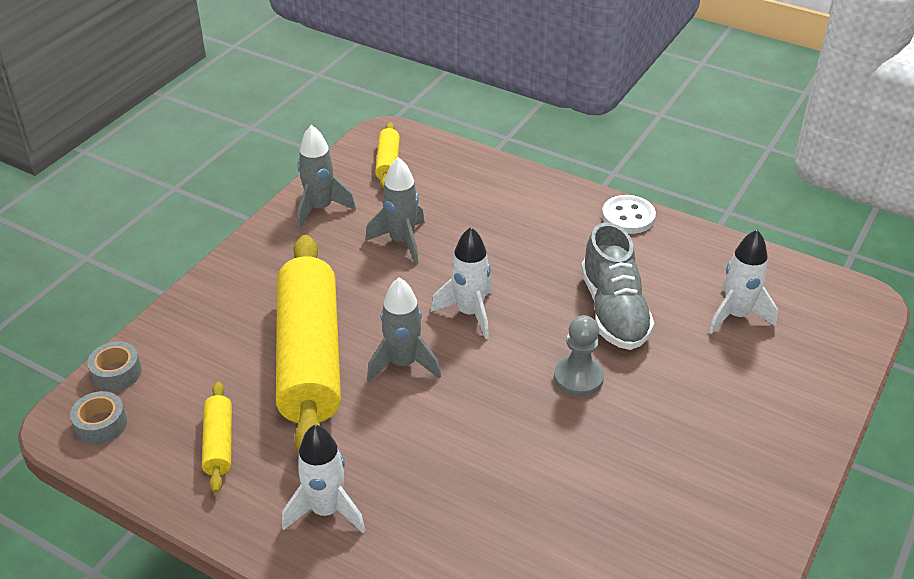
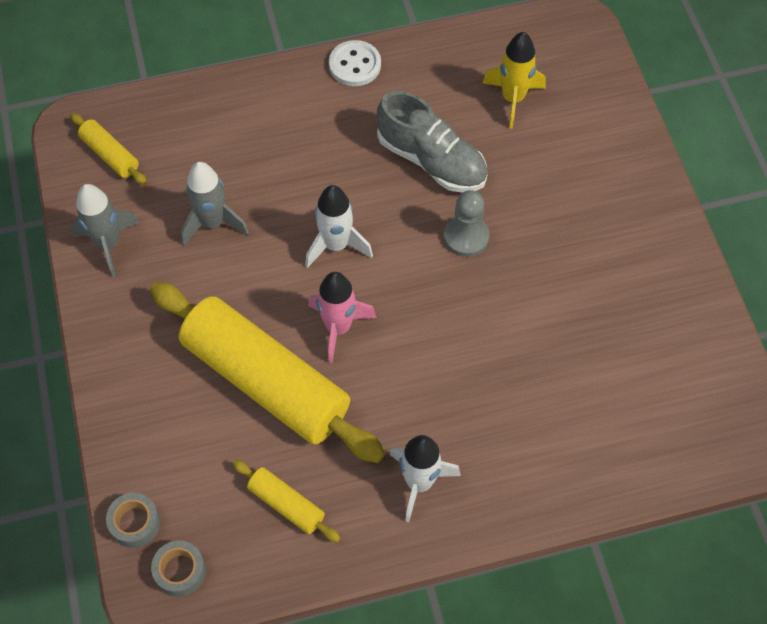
camera: 45 degrees left, 20 degrees up
grey rocket [367,277,441,382] -> pink rocket [308,272,377,364]
white rocket [709,230,778,334] -> yellow rocket [483,32,546,129]

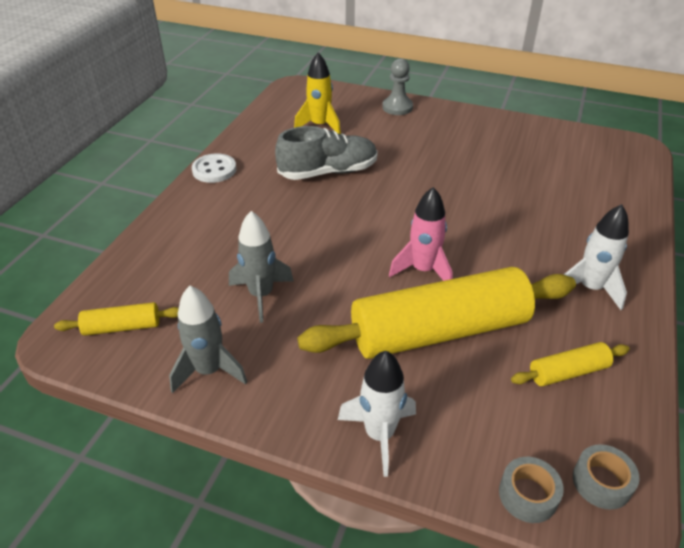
camera: 55 degrees left, 20 degrees down
white rocket [305,185,373,268] -> white rocket moved to [338,351,416,477]
grey pawn [444,190,490,257] -> grey pawn moved to [382,59,413,115]

